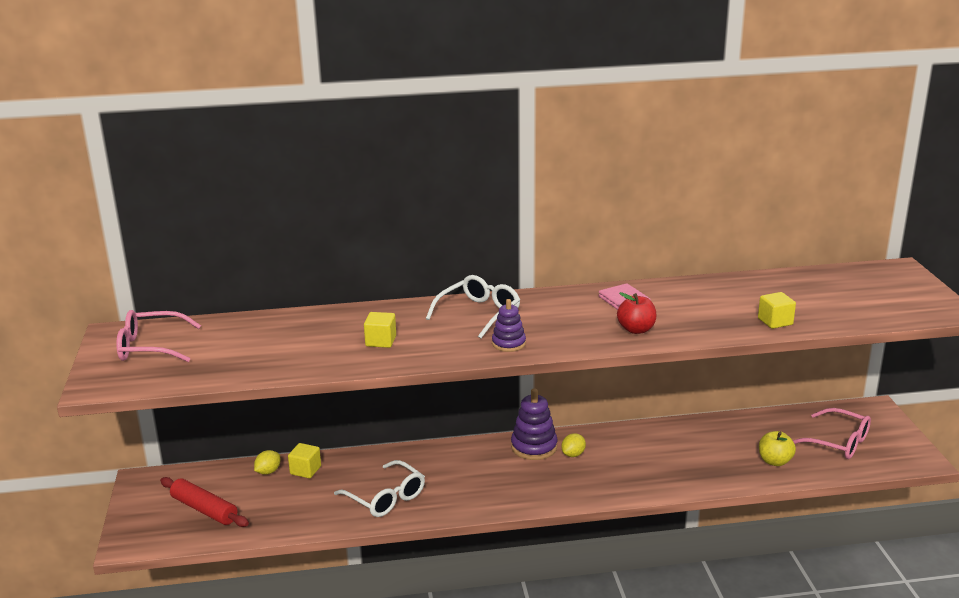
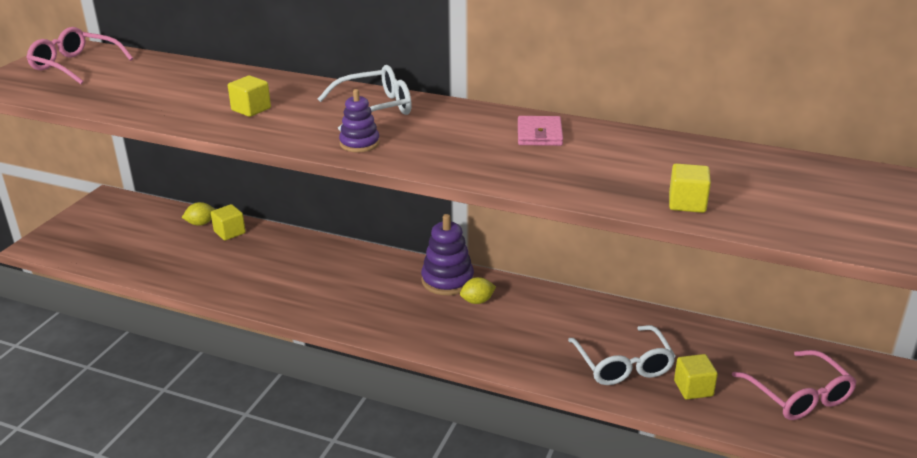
camera: 30 degrees right, 5 degrees up
red rolling pin [160,477,249,527] -> none
white glasses [334,460,425,517] -> white glasses moved to [568,325,676,385]
red apple [617,292,656,334] -> none
yellow apple [759,431,796,466] -> yellow cube [674,354,718,399]

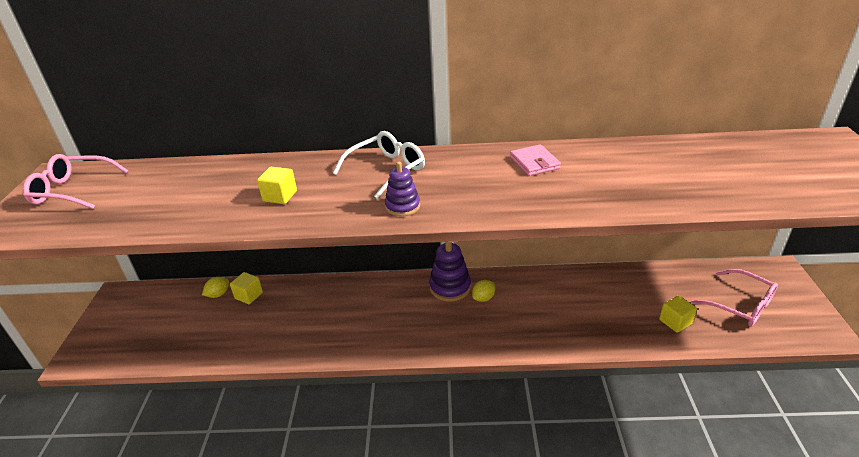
camera: 20 degrees left, 5 degrees up
white glasses [568,325,676,385] -> none
yellow cube [669,163,711,213] -> none

